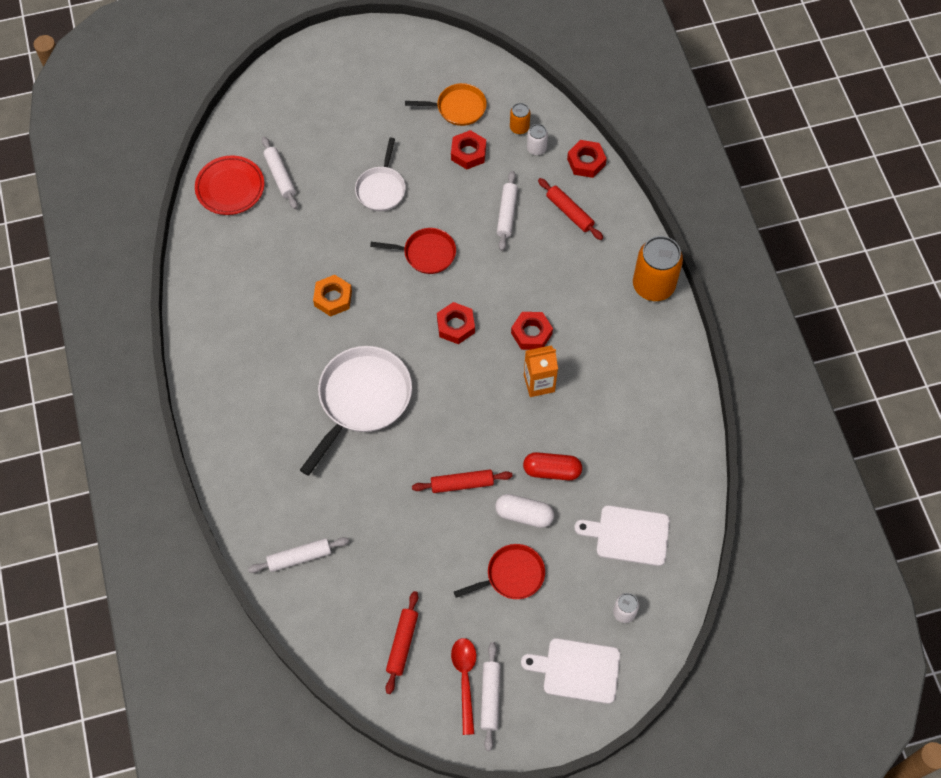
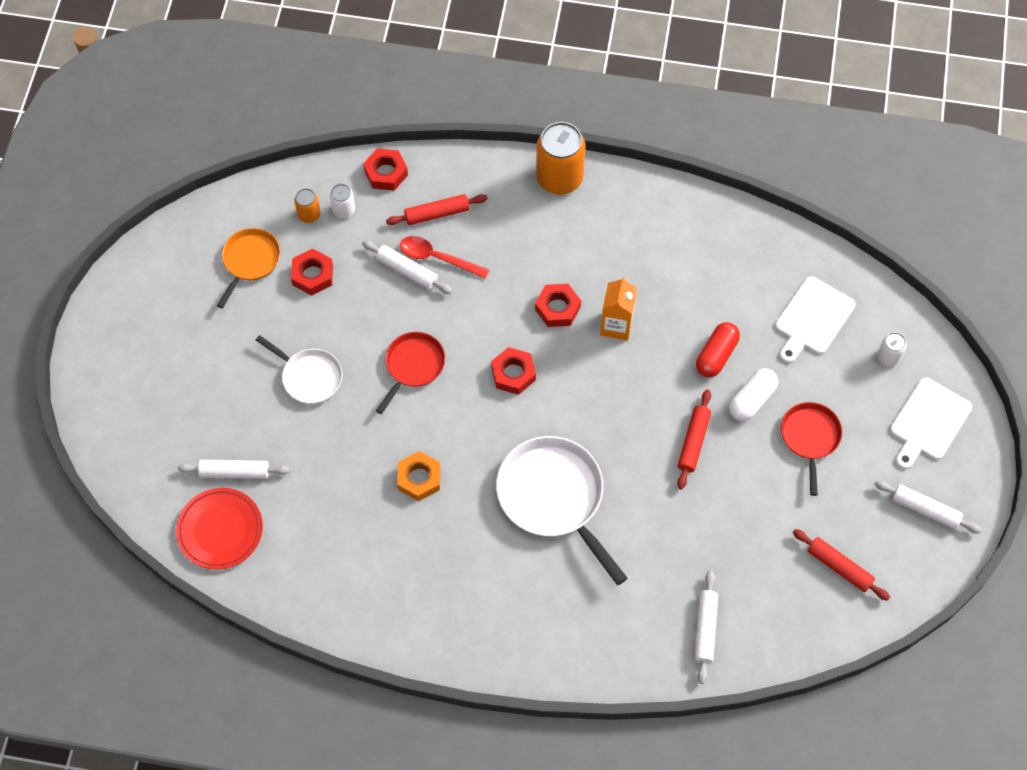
camera: 65 degrees left, 0 degrees up
red spoon [451,638,476,735] -> red spoon moved to [400,236,489,279]

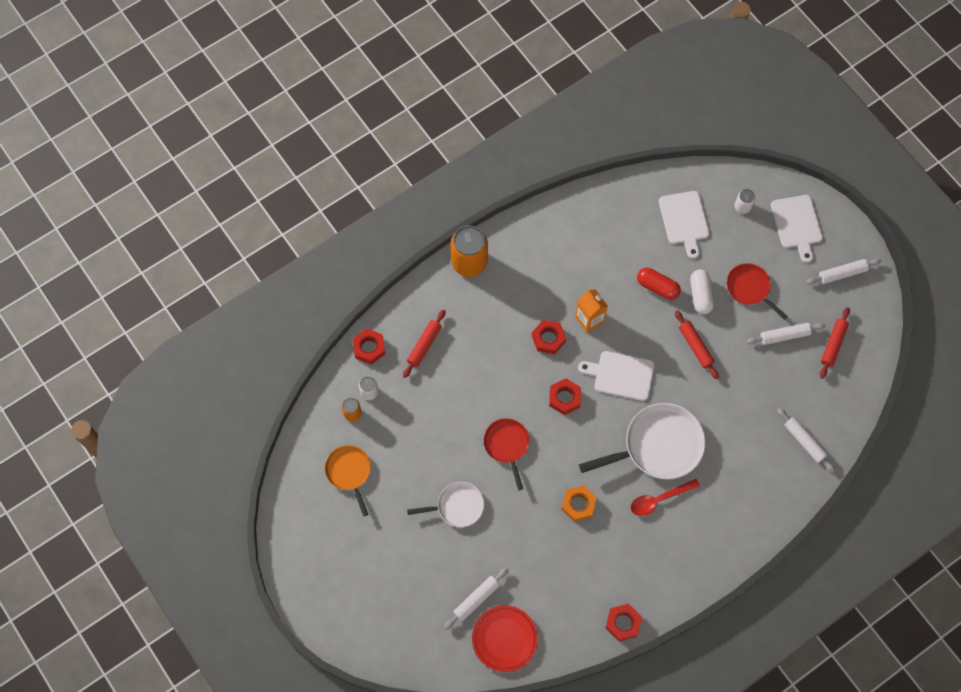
camera: 45 degrees left, 5 degrees up
red nut [291,249,333,295] -> red nut moved to [606,604,642,641]
white rolling pin [362,241,452,294] -> white rolling pin moved to [747,323,825,345]
red spoon [400,236,489,279] -> red spoon moved to [631,479,700,516]
white pan [496,436,627,585] -> white pan turned 150 degrees clockwise [579,403,706,479]
red capsule [696,322,740,378] -> red capsule turned 45 degrees counterclockwise [637,268,681,300]
red rolling pin [793,529,890,601] -> red rolling pin turned 60 degrees counterclockwise [820,307,850,379]
none -> white cutting board [578,351,654,401]

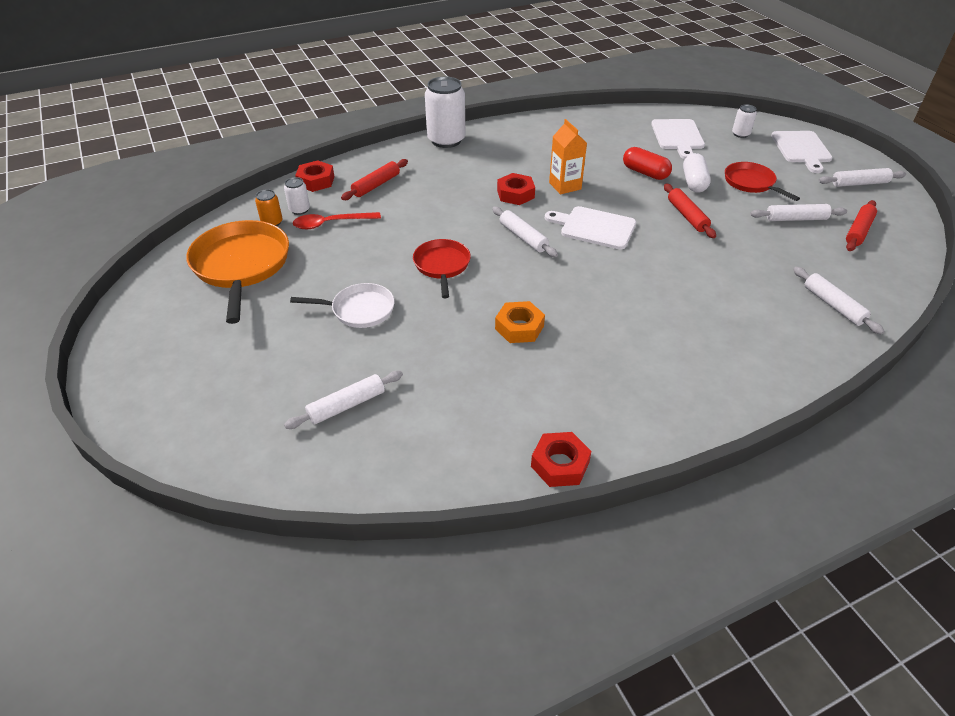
camera: 10 degrees right, 25 degrees down
orange pan [325,445,371,517] -> orange pan [186,220,289,324], size x1.72
orange can [451,226,488,277] -> white can [425,77,465,148]
red plate [472,605,538,672] -> none
red nut [549,378,581,415] -> white rolling pin [492,207,558,257]
white pan [579,403,706,479] -> none
red spoon [631,479,700,516] -> red spoon moved to [292,212,381,229]

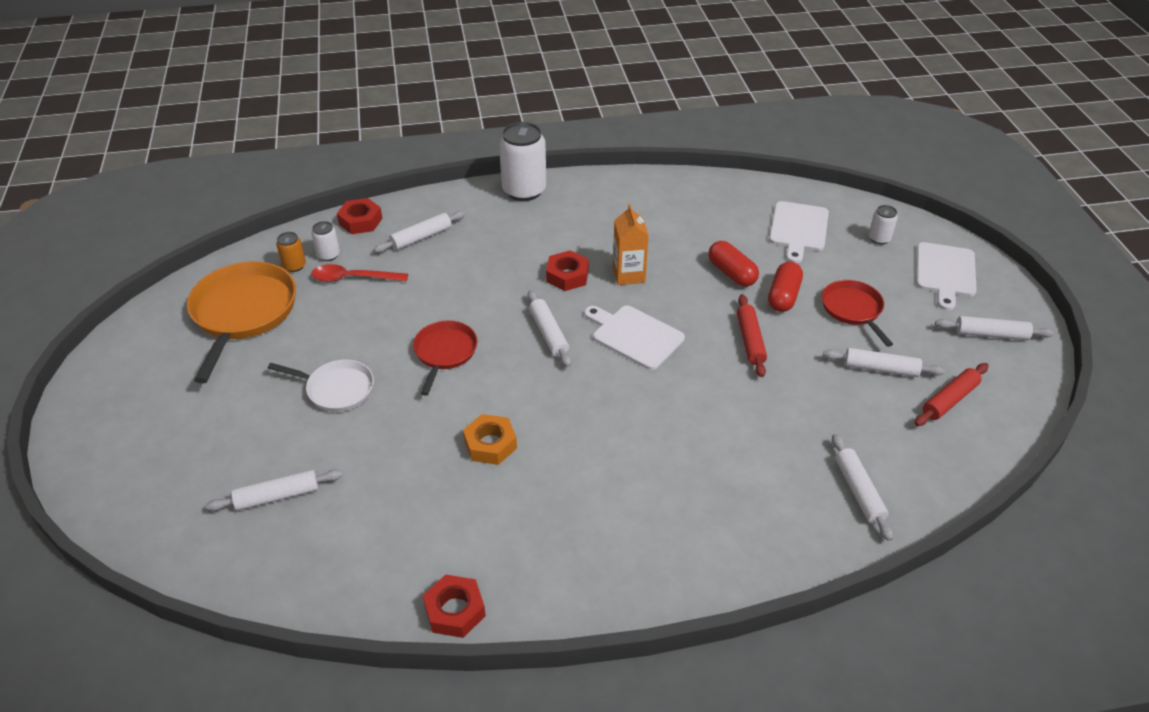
camera: 15 degrees right, 0 degrees up
red rolling pin [341,159,408,200] -> white rolling pin [374,211,466,253]
white capsule [683,153,711,193] -> red capsule [768,262,803,312]

